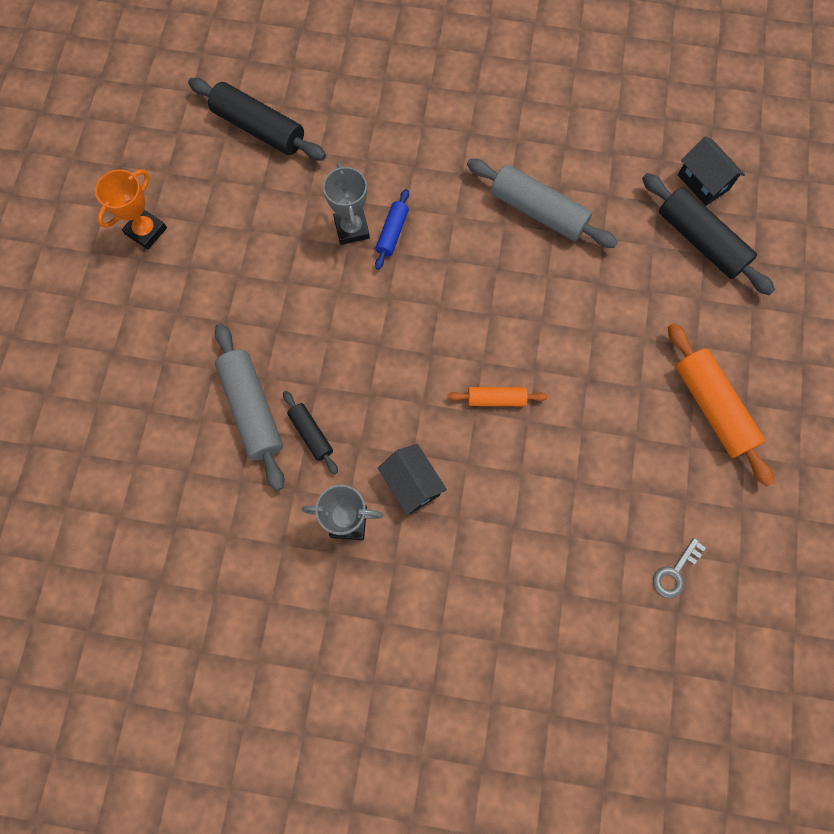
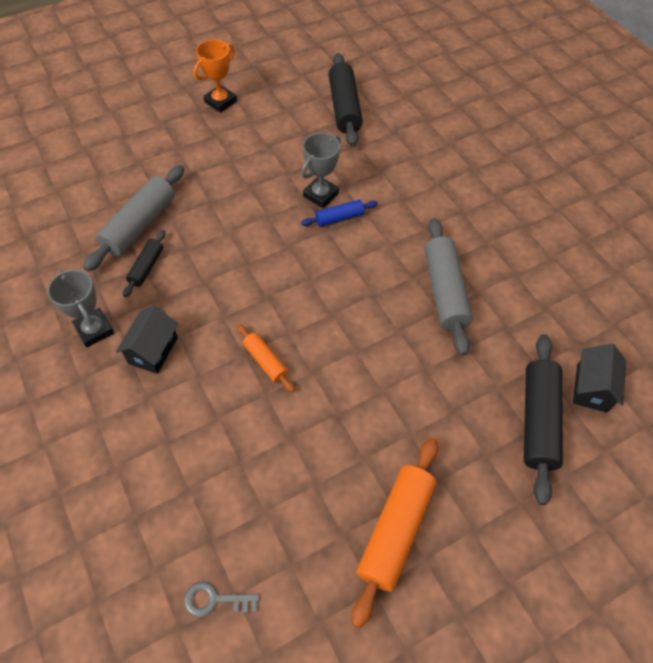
camera: 50 degrees right, 15 degrees down
orange trophy [95,169,167,250] -> orange trophy turned 45 degrees counterclockwise [194,39,237,113]

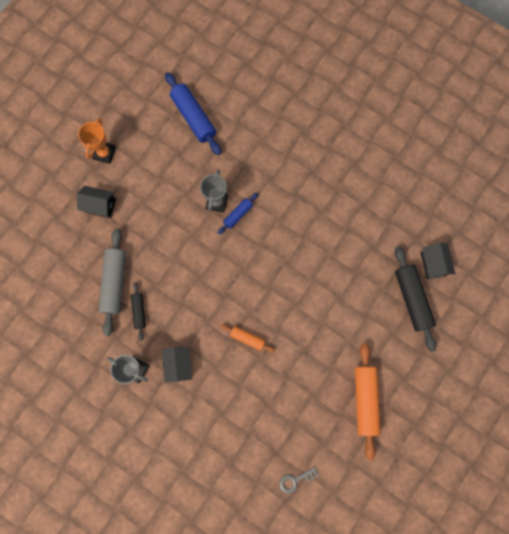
camera: 25 degrees left, 20 degrees up
black rolling pin [329,53,363,147] -> blue rolling pin [165,72,221,155]
grey rolling pin [425,218,473,355] -> none
none -> black house [77,186,116,218]

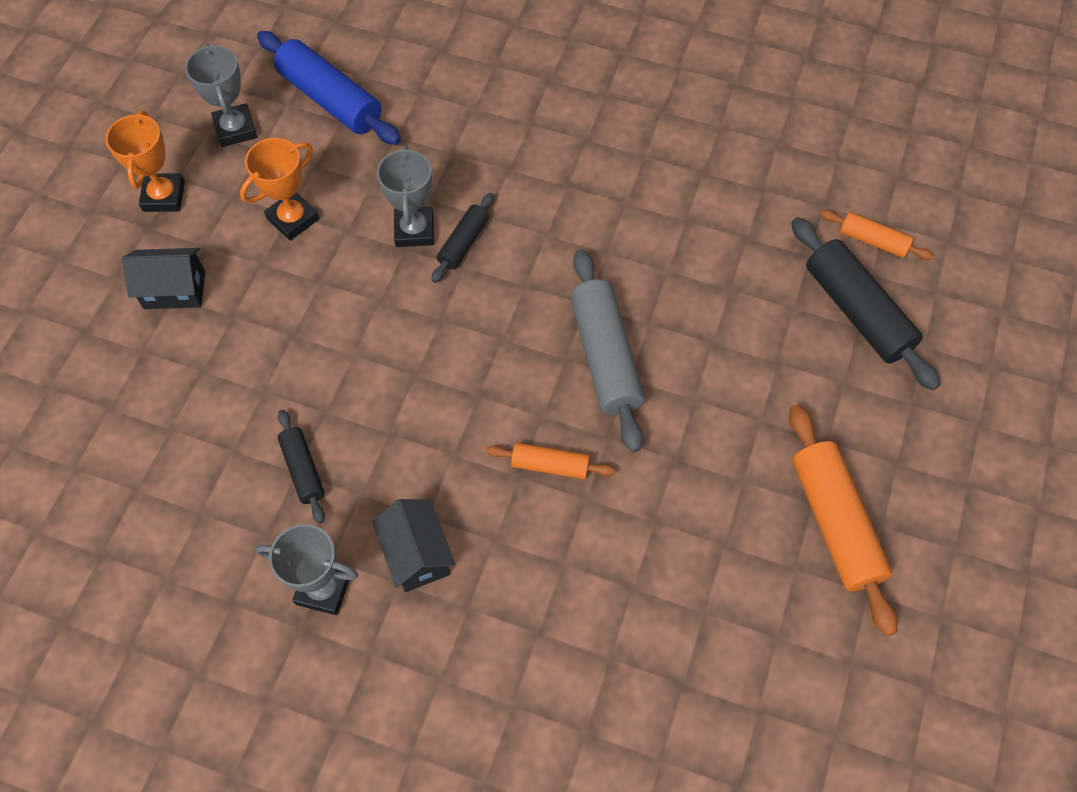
camera: 15 degrees left, 15 degrees down
grey rolling pin [98,228,126,336] -> grey rolling pin moved to [570,249,645,453]
blue rolling pin [218,193,258,234] -> black rolling pin [431,193,494,283]
grey key [279,467,319,494] -> none
black house [421,243,455,279] -> orange rolling pin [820,210,934,260]
none -> grey trophy [185,44,257,147]
none -> orange trophy [240,138,319,241]

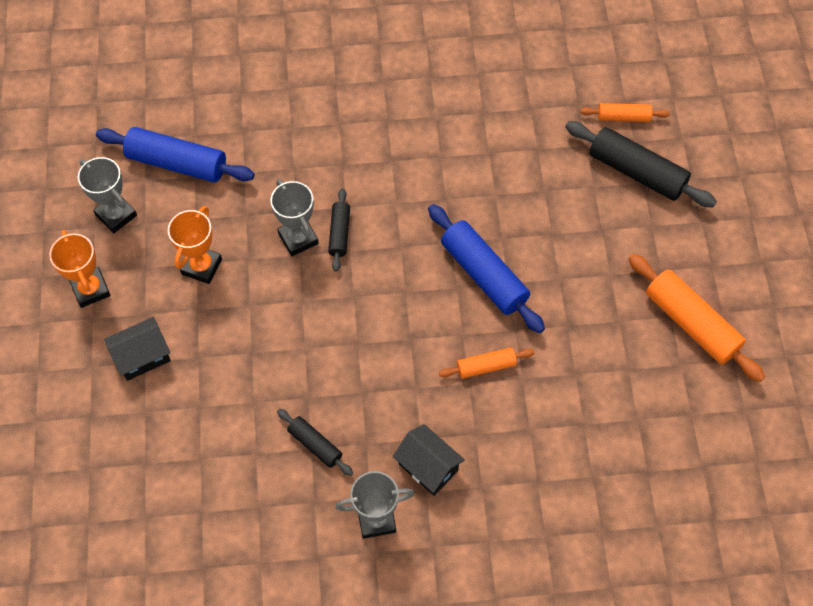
camera: 25 degrees left, 0 degrees up
grey rolling pin [570,249,645,453] -> blue rolling pin [428,204,545,333]

